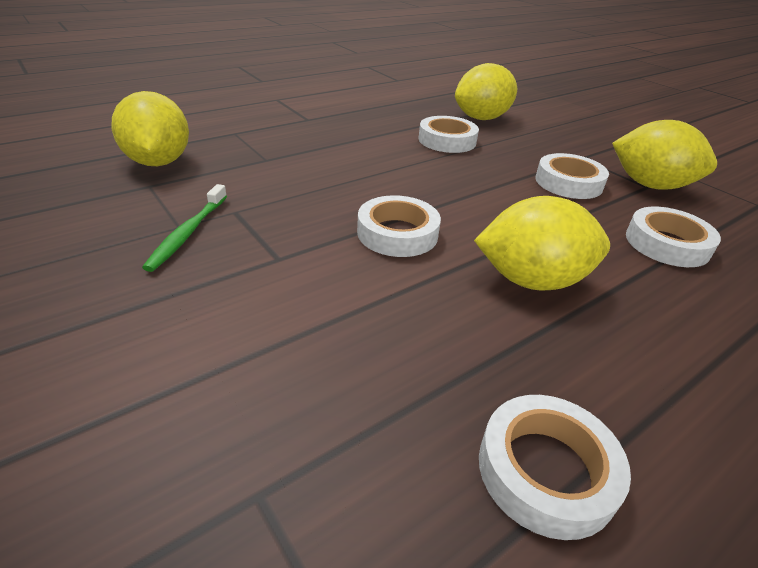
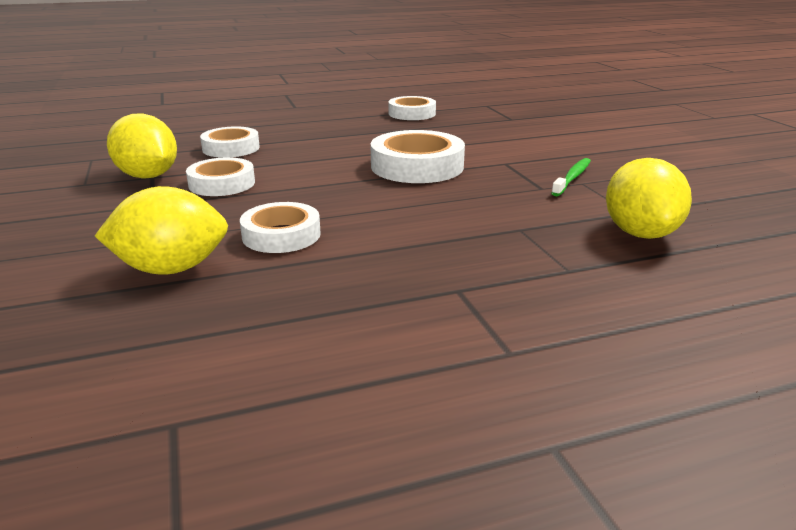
camera: 160 degrees left, 10 degrees down
white tape [357,195,441,257] -> white tape [370,130,465,183], size x1.53
yellow lemon [474,196,610,291] -> none

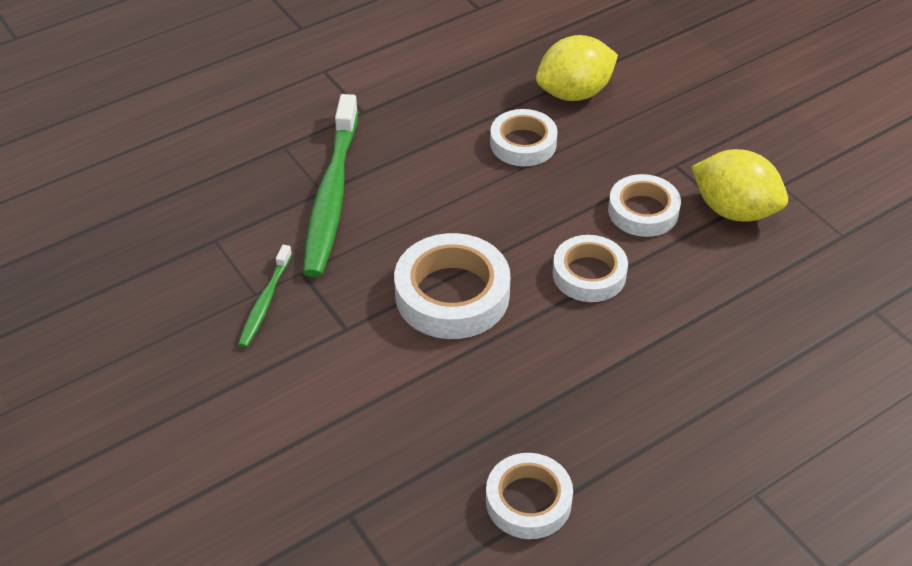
camera: 165 degrees right, 20 degrees up
white tape [200,126,260,158] -> white tape moved to [552,235,628,302]
yellow lemon [606,158,692,239] -> none
none -> green toothbrush [303,94,358,277]

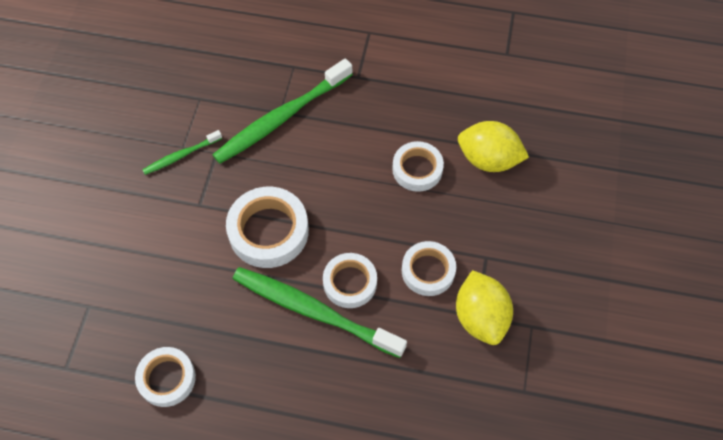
camera: 45 degrees right, 15 degrees up
none -> green toothbrush [233,267,407,358]

